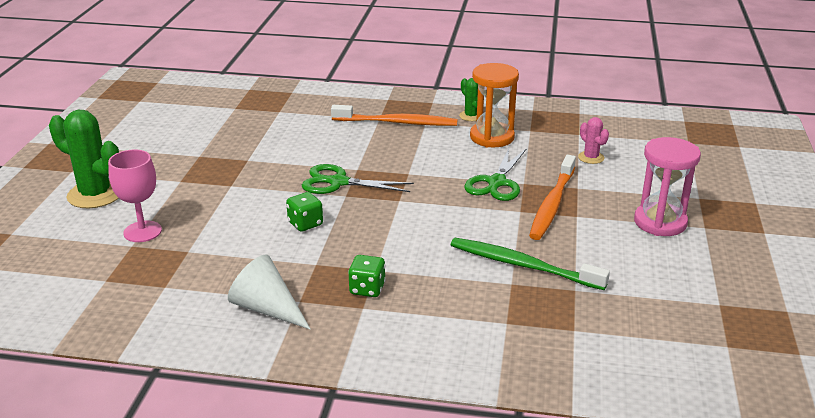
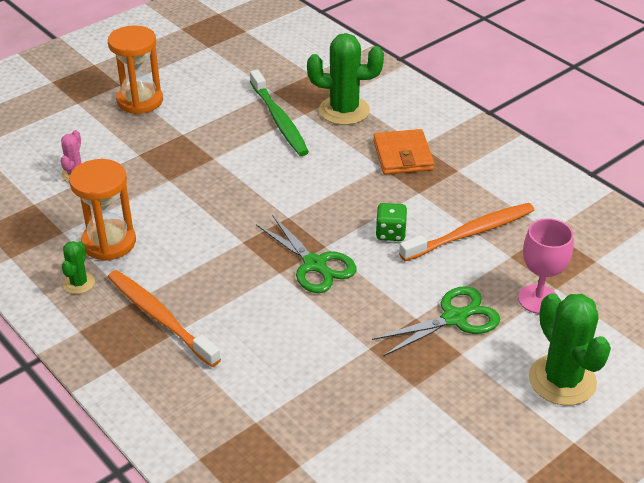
camera: 140 degrees left, 10 degrees up
white cone [228,255,311,330] -> none
green dice [348,255,386,297] -> orange wallet [373,129,434,175]
green scissors [464,148,527,201] -> green scissors moved to [372,286,500,356]
orange toothbrush [529,155,576,240] -> orange toothbrush moved to [399,203,534,261]
pink hourglass [634,137,701,236] -> orange hourglass [108,25,163,114]
none -> green cactus [307,33,384,125]

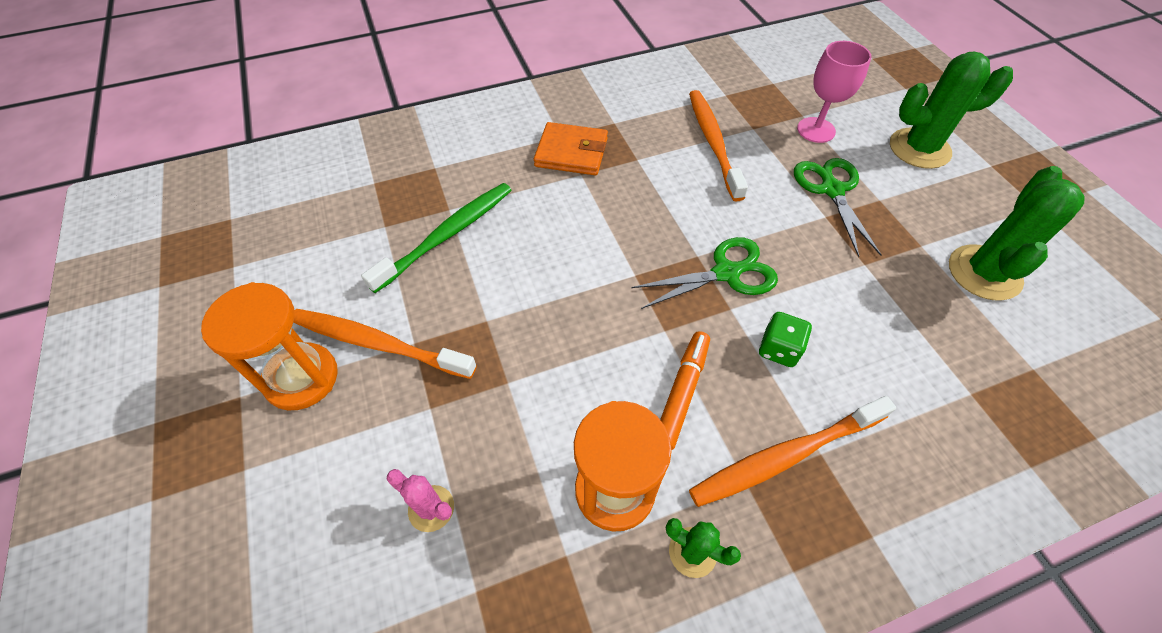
camera: 70 degrees left, 15 degrees up
green toothbrush [250,70,309,156] -> green toothbrush turned 45 degrees counterclockwise [361,183,512,293]
green cactus [307,33,384,125] -> green cactus moved to [949,166,1084,301]
green dice [376,203,407,241] -> green dice moved to [759,312,812,367]
none -> orange toothbrush [293,309,477,379]
none -> orange marker [660,331,710,450]

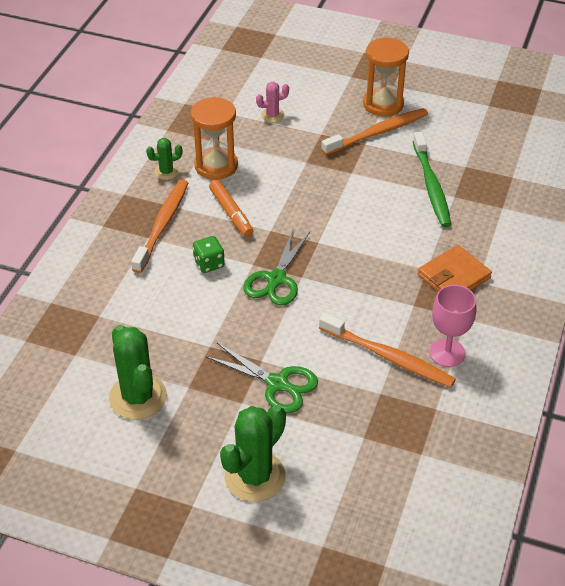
camera: 130 degrees right, 10 degrees down
pink goblet [797,41,872,143] -> pink goblet moved to [429,285,476,367]

